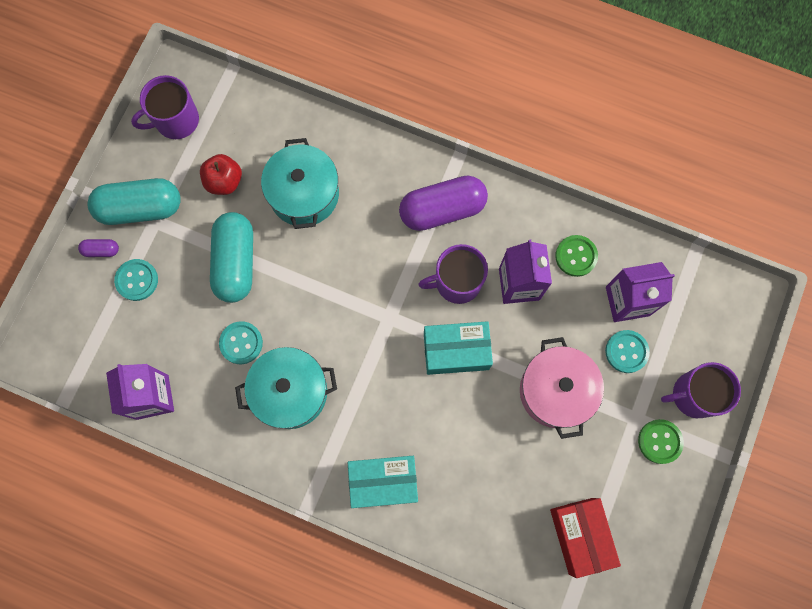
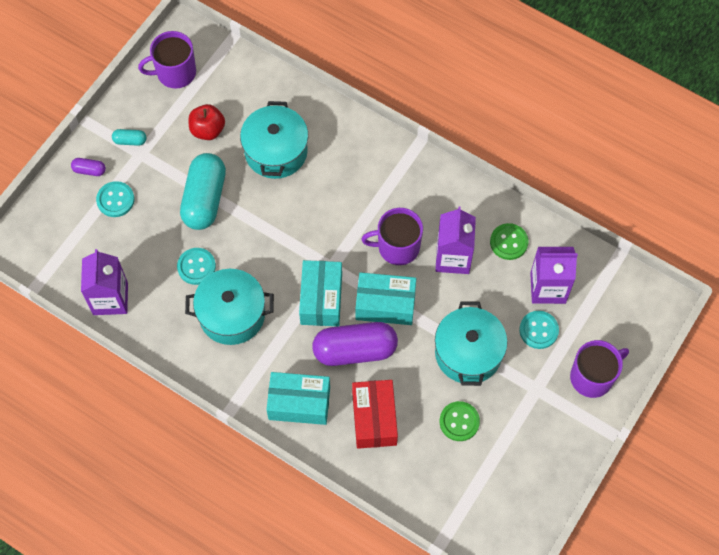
camera: 10 degrees right, 10 degrees down
turquoise capsule [87,178,181,225] -> turquoise capsule [112,129,146,146], size x0.43
purple capsule [399,176,488,231] -> purple capsule moved to [312,322,398,366]
pink pot [520,337,604,439] -> turquoise pot [435,301,508,386]
red box [550,498,621,578] -> red box moved to [352,380,398,449]
green button [638,419,684,464] -> green button moved to [440,401,480,441]
purple mug [661,362,741,418] -> purple mug turned 150 degrees clockwise [570,340,629,398]
none -> turquoise box [299,260,342,326]

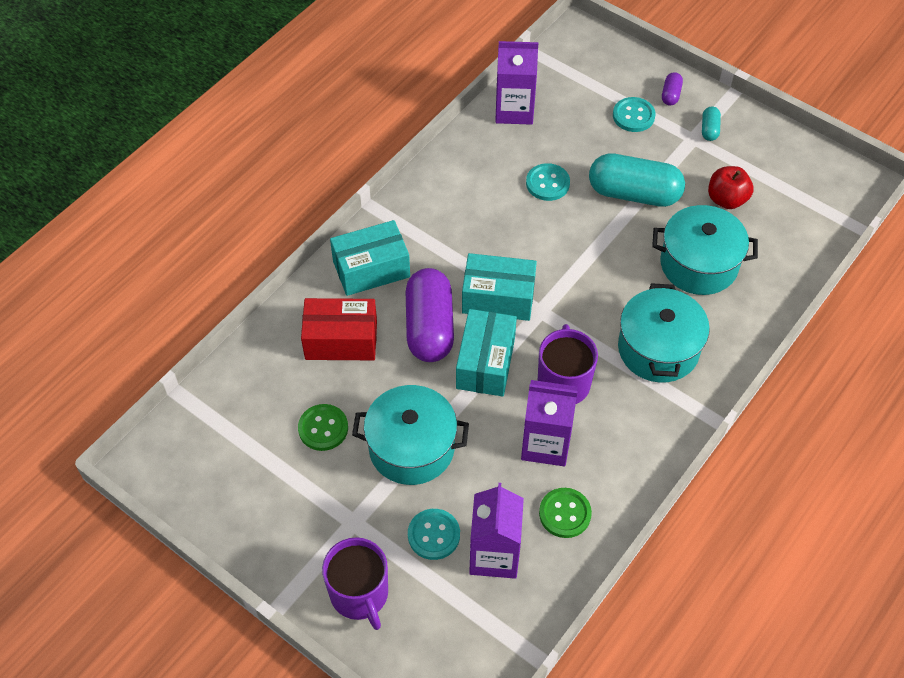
camera: 95 degrees right, 10 degrees down
purple mug [138,31,196,89] -> none
turquoise pot [185,269,274,345] -> turquoise pot moved to [618,283,710,383]
turquoise box [266,372,330,425] -> turquoise box turned 60 degrees clockwise [330,220,410,296]

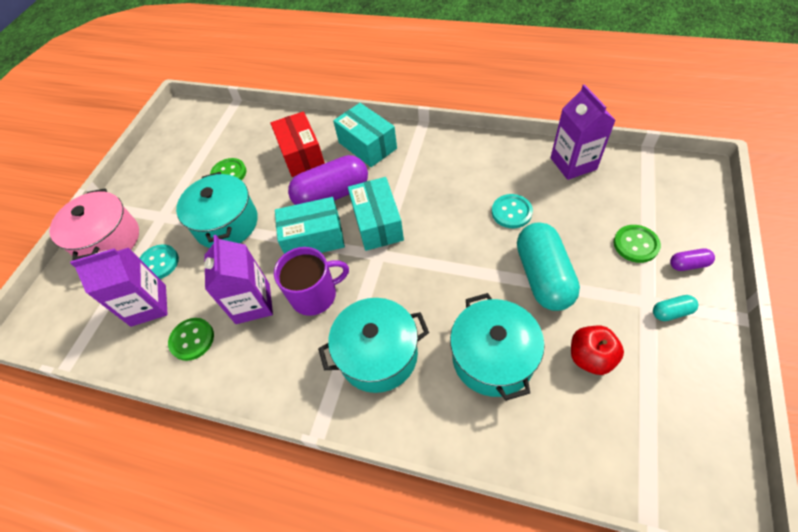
camera: 75 degrees right, 0 degrees up
purple mug [322,537,388,630] -> pink pot [49,188,139,260]
turquoise button [613,97,656,132] -> green button [613,225,661,263]

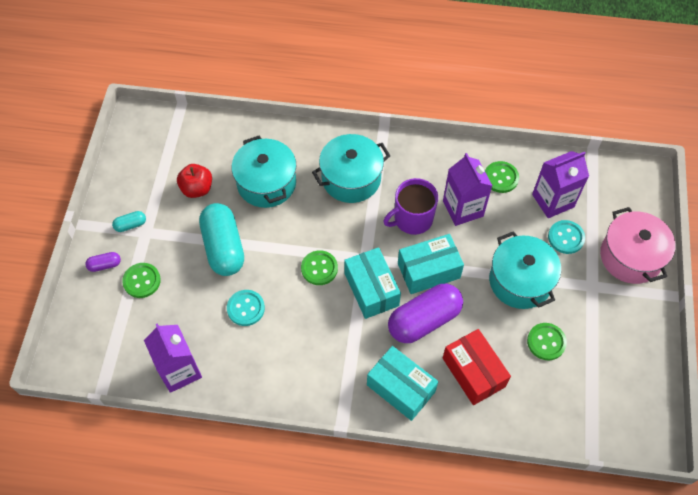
camera: 165 degrees right, 5 degrees up
none -> green button [301,250,338,285]

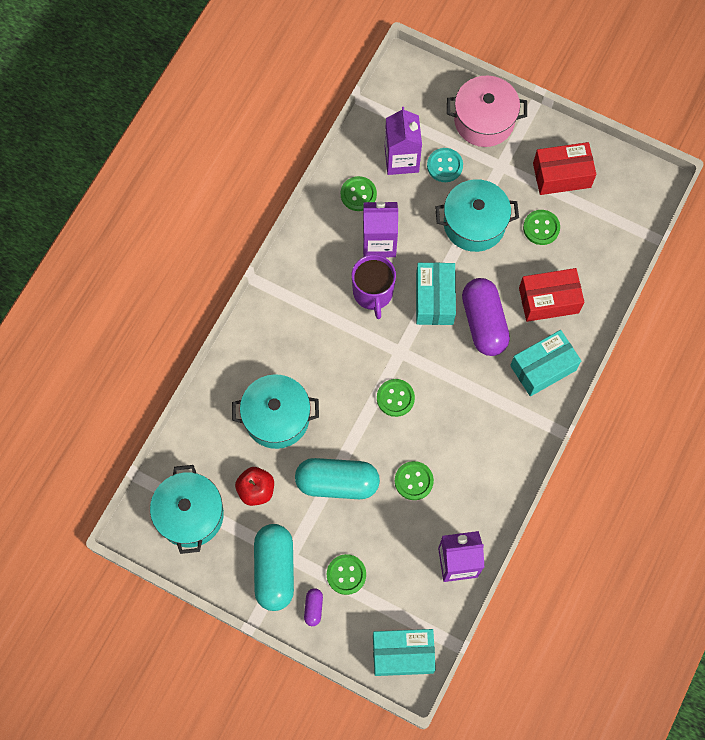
camera: 70 degrees left, 10 degrees up
turquoise capsule [112,211,146,232] -> turquoise capsule [254,524,294,611], size x2.30
turquoise button [227,290,265,326] -> green button [395,461,434,500]
turquoise pot [312,134,390,203] -> turquoise pot moved to [150,465,224,554]
turquoise box [344,247,401,319] -> turquoise box moved to [373,629,436,676]
none -> red box [533,142,596,195]

